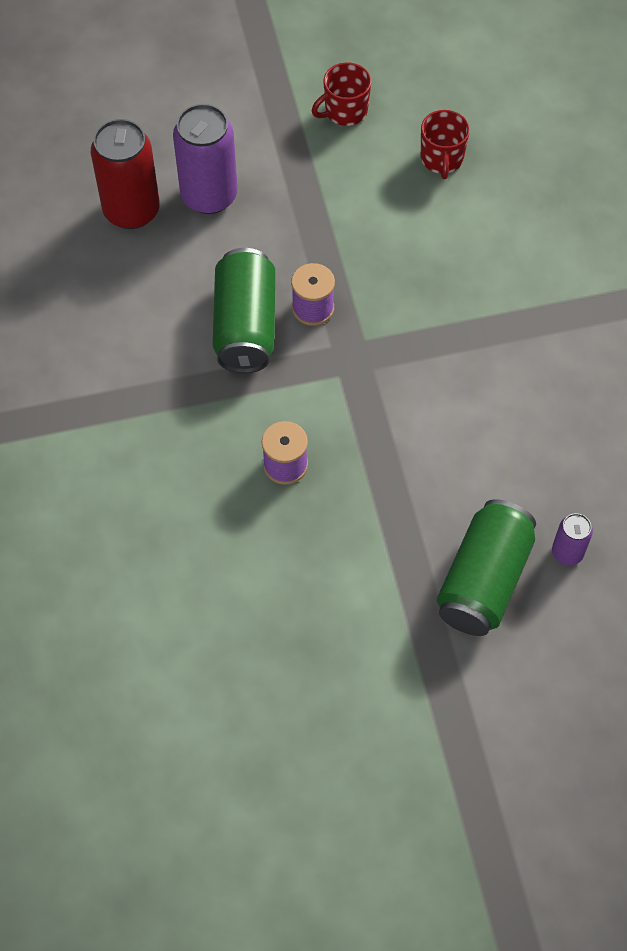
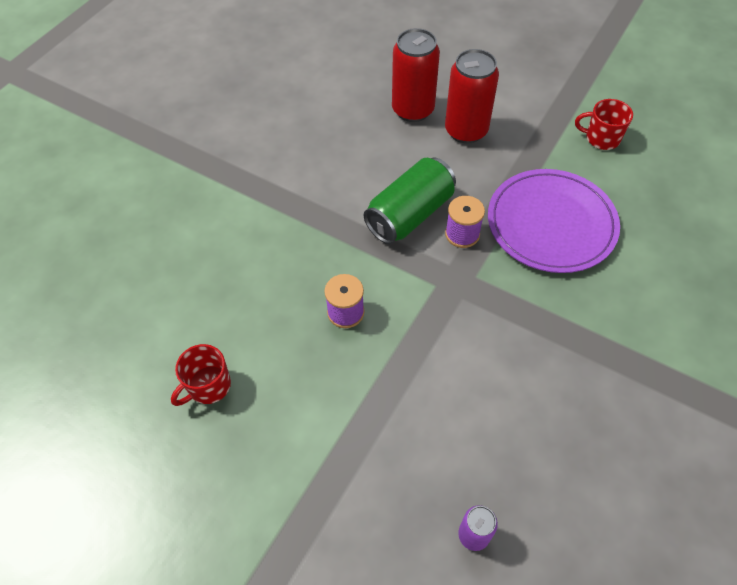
camera: 45 degrees right, 5 degrees down
purple can [173,104,238,214] -> red can [445,49,499,144]
red mug [421,110,470,179] -> red mug moved to [171,344,231,406]
green can [437,499,536,636] -> none
none -> purple plate [488,169,620,273]

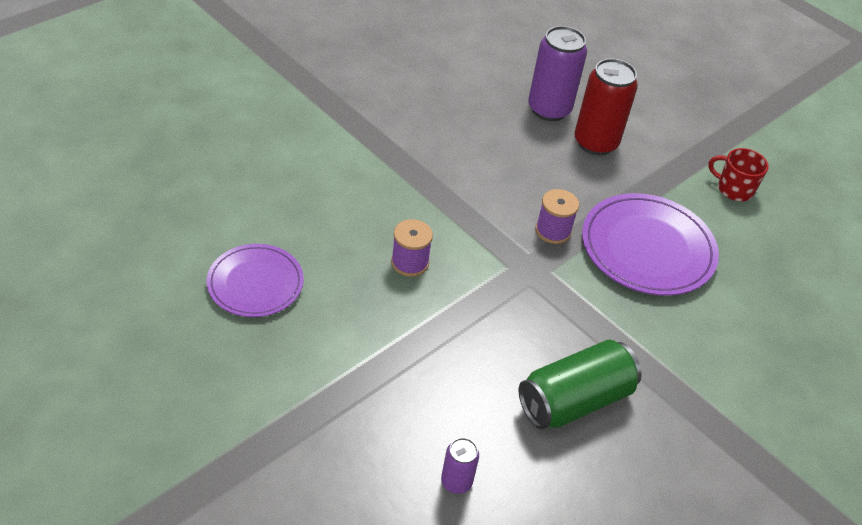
camera: 10 degrees right, 10 degrees down
red mug [171,344,231,406] -> purple plate [207,244,304,317]
green can [364,157,456,244] -> green can moved to [518,340,642,430]
red can [392,28,440,122] -> purple can [528,26,587,121]

